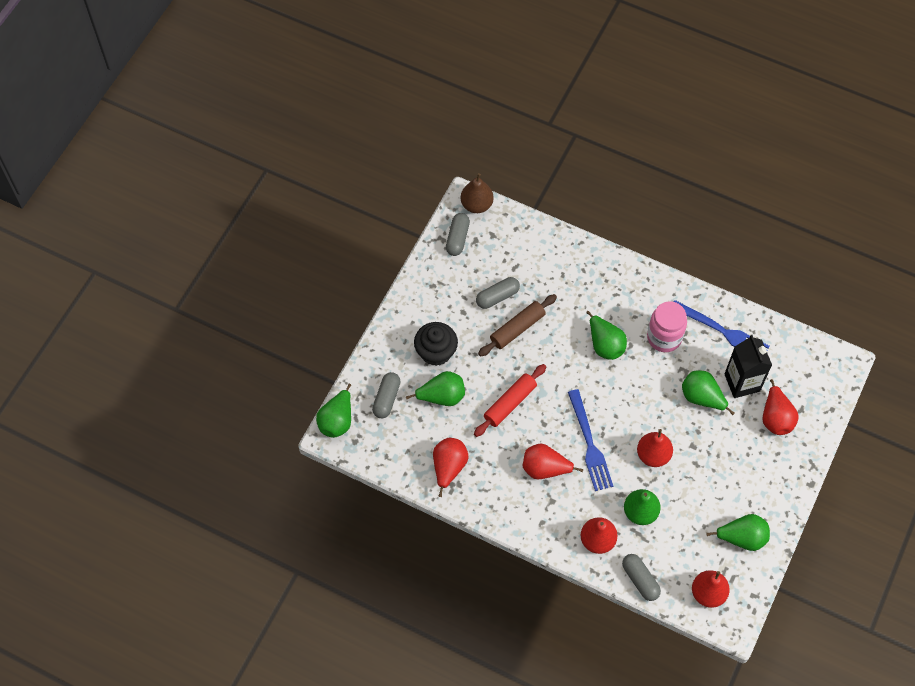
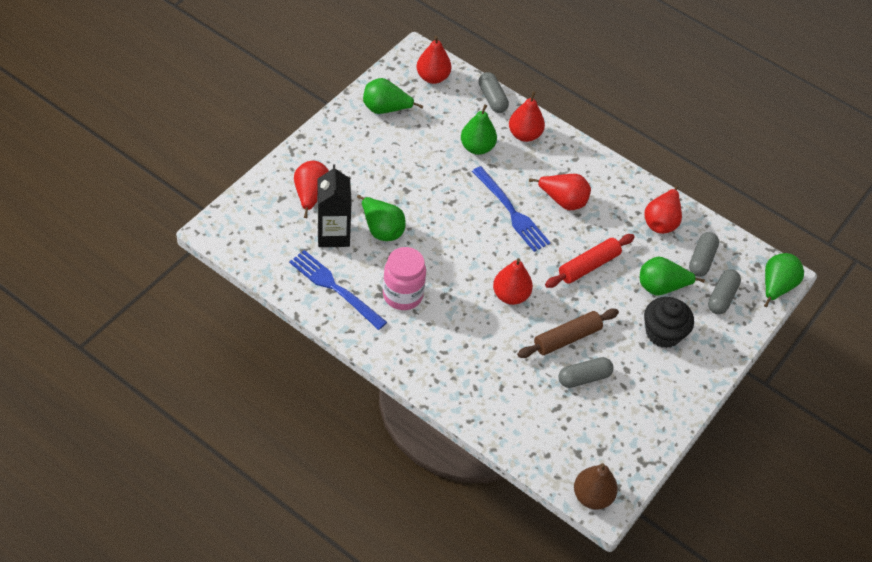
camera: 175 degrees left, 10 degrees down
grey capsule [446,213,470,256] -> grey capsule moved to [689,232,719,277]
blue fork [568,389,613,491] -> blue fork turned 150 degrees clockwise [472,166,550,252]
green pear [586,311,627,360] -> none
red pear [637,429,673,467] -> red pear moved to [493,258,533,305]

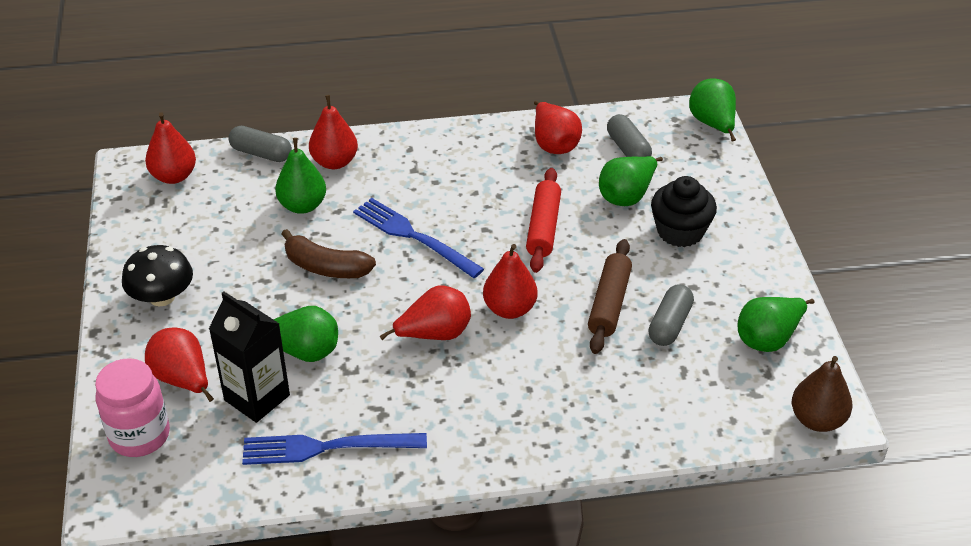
camera: 40 degrees left, 10 degrees down
green pear [363,78,423,114] -> green pear moved to [737,297,814,352]
pink jar [383,247,426,310] -> pink jar moved to [95,358,170,457]
blue fork [472,166,550,252] -> blue fork turned 150 degrees counterclockwise [353,198,484,278]
red pear [529,174,591,210] -> red pear moved to [380,285,471,340]
grey capsule [708,269,741,314] -> none
none -> black mushroom [122,245,193,306]
none -> brown banana [282,229,376,278]

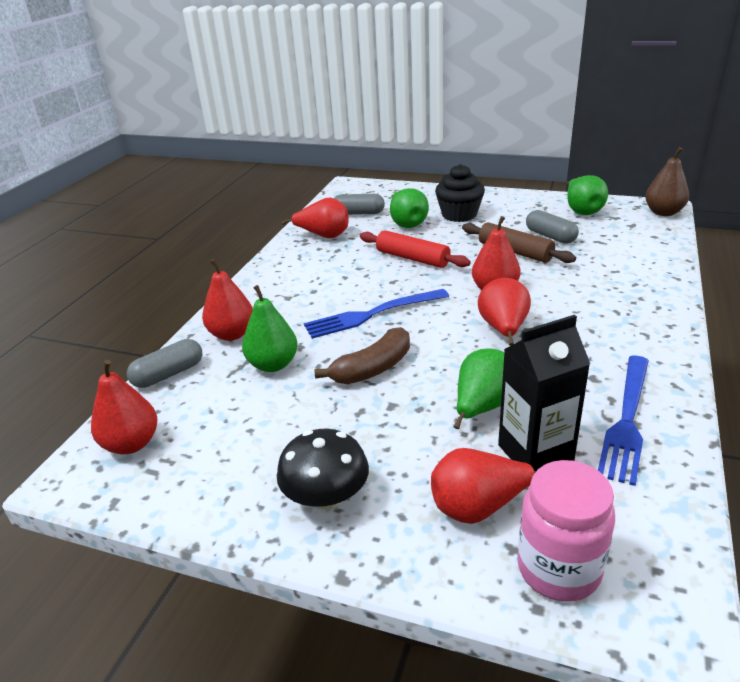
camera: 60 degrees left, 10 degrees down
green pear [689,78,736,142] -> none

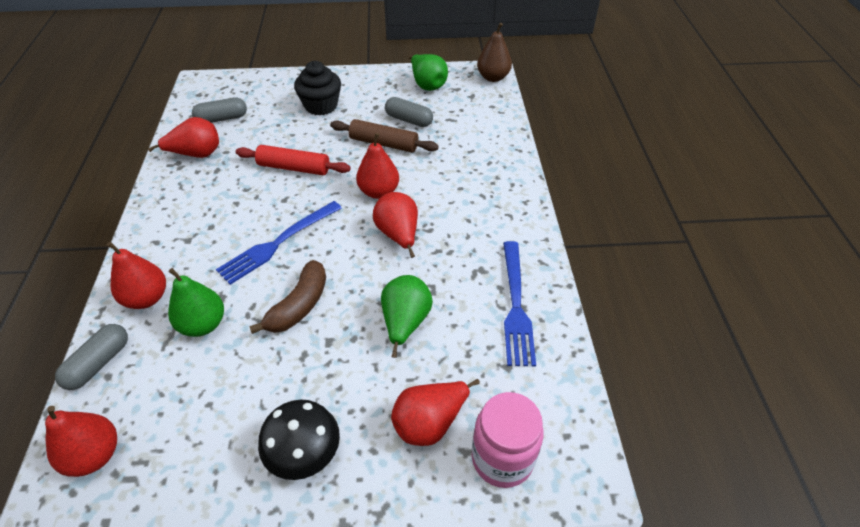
camera: 25 degrees left, 15 degrees up
green pear [390,188,429,228] -> none
black carton [498,315,590,471] -> none

